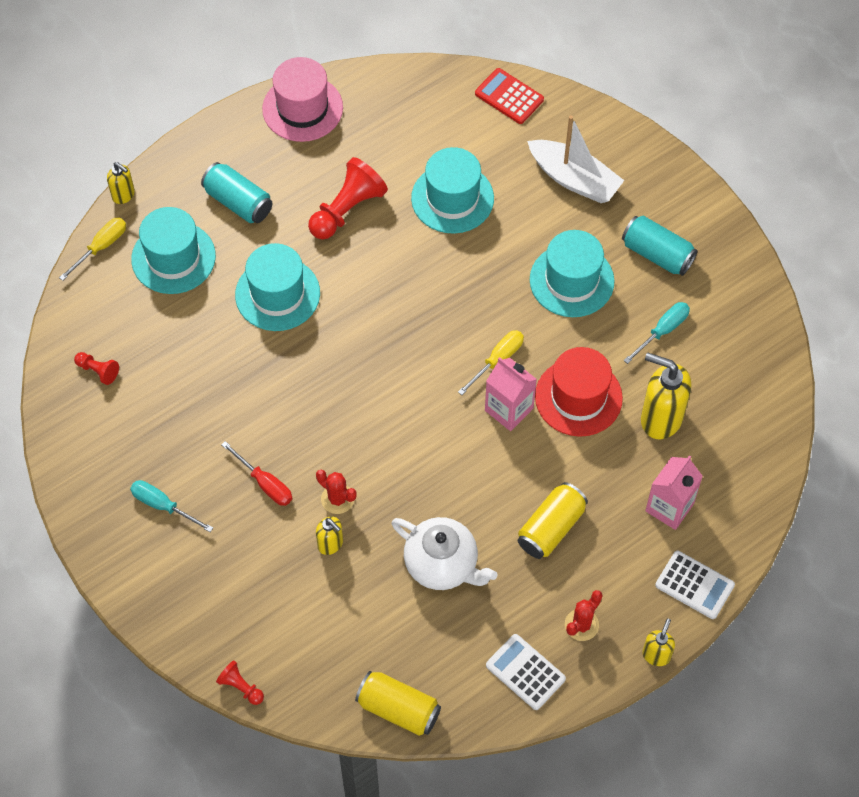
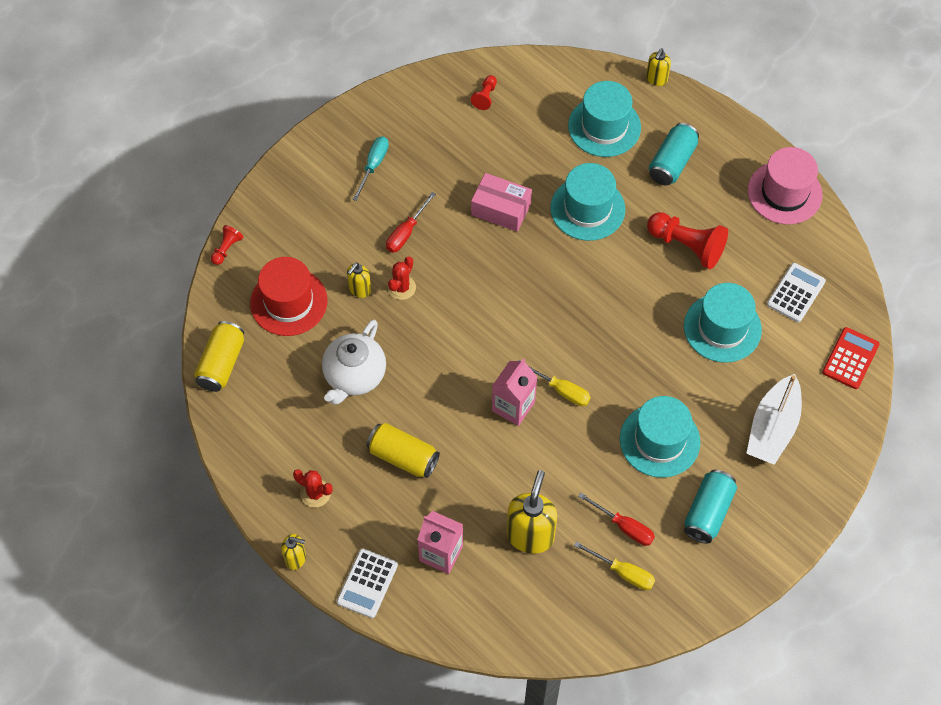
camera: 80 degrees right, 0 degrees up
yellow screwdriver [59,217,126,281] -> yellow screwdriver moved to [574,541,655,590]
white calculator [486,634,566,710] -> white calculator moved to [767,263,826,322]
red hat [535,347,623,437] -> red hat moved to [250,257,327,336]
turquoise screwdriver [623,302,690,364] -> red screwdriver [578,493,655,546]
none -> pink box [471,173,532,232]

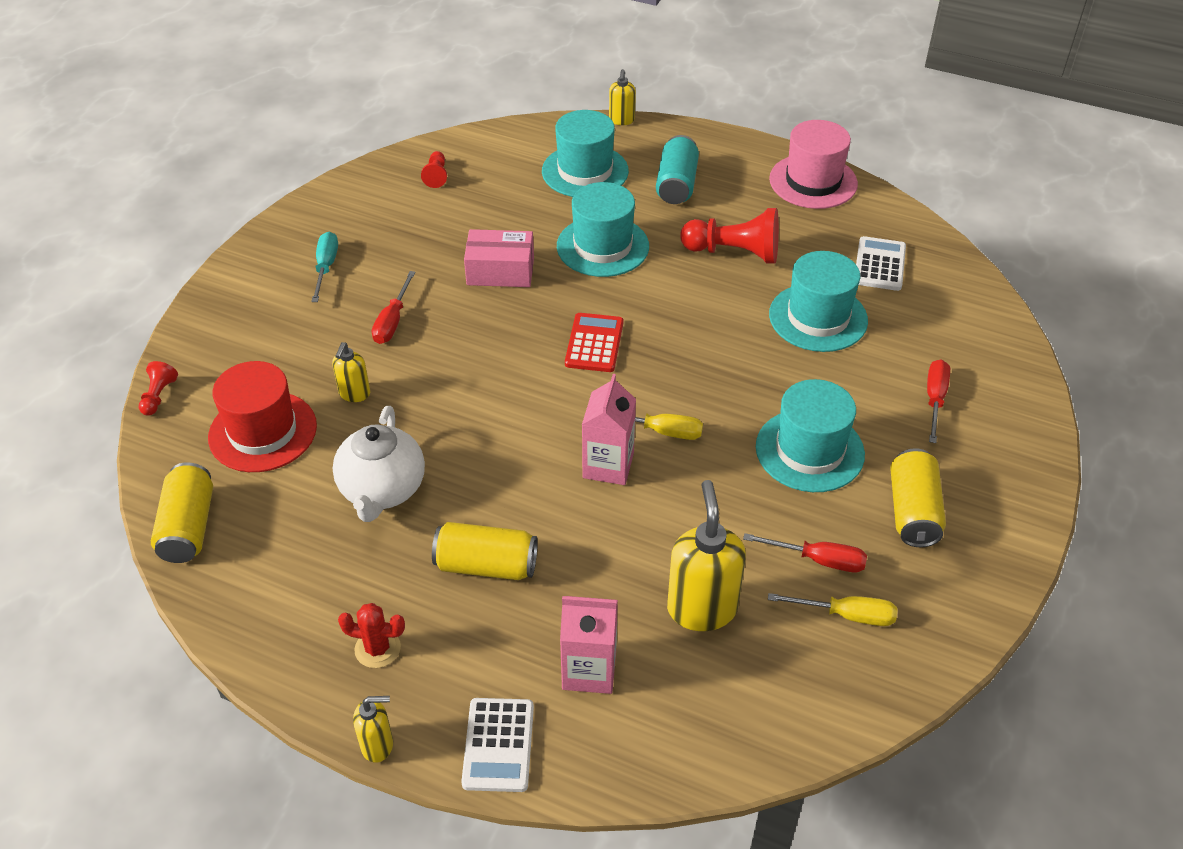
camera: 20 degrees left, 15 degrees down
red cactus [388,257,416,300] -> none
turquoise can [684,470,737,543] -> yellow can [890,448,946,547]
white boat [746,374,802,465] -> red screwdriver [927,359,950,443]
red calculator [822,327,880,389] -> red calculator moved to [565,313,624,372]

